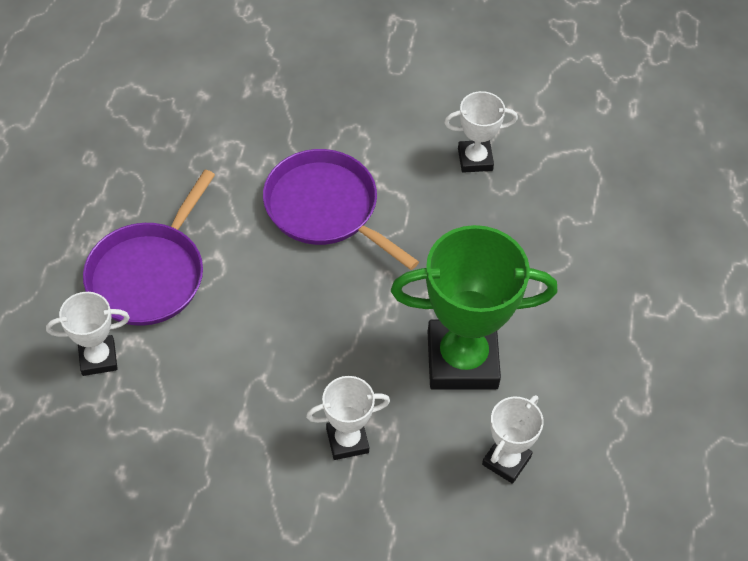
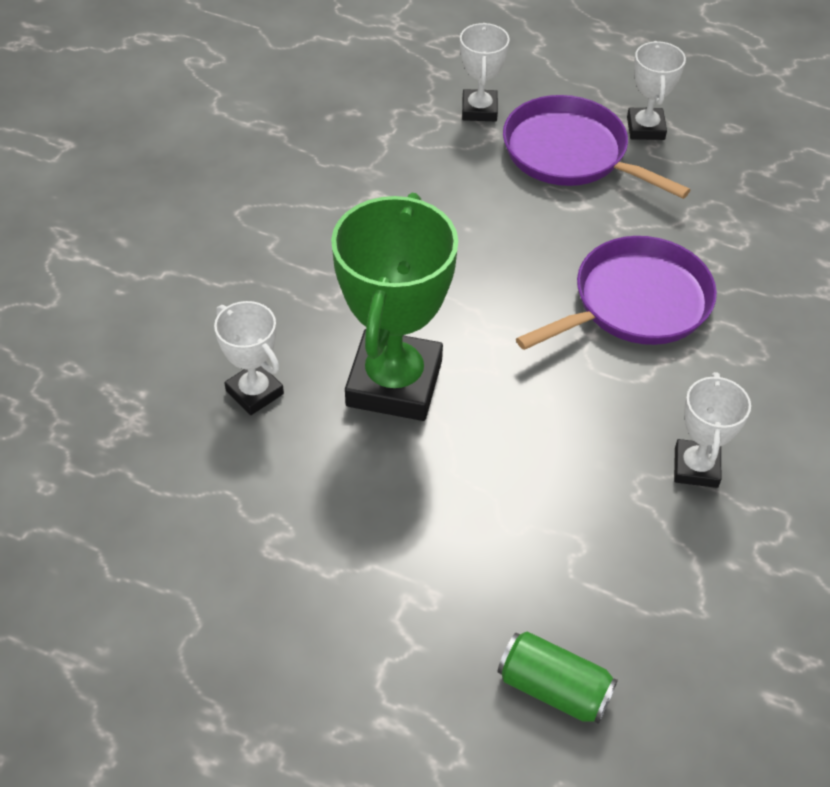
camera: 105 degrees right, 5 degrees down
white trophy [306,376,390,460] -> white trophy moved to [627,41,686,140]
none -> green can [498,631,618,724]

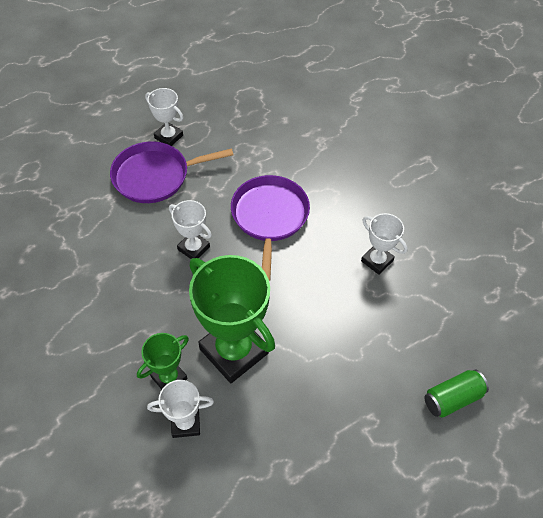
camera: 55 degrees left, 5 degrees up
white trophy [460,23,510,121] -> white trophy moved to [169,200,212,259]
none -> green trophy [137,333,189,389]

